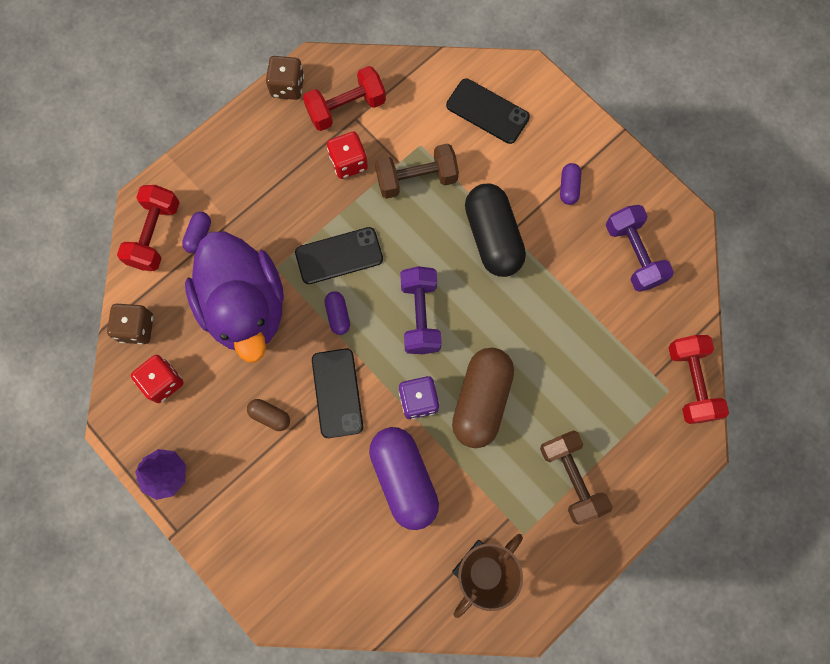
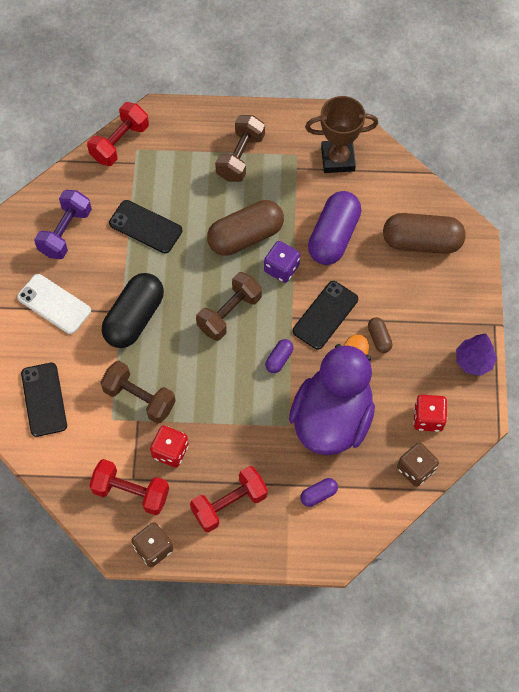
camera: 135 degrees left, 10 degrees down
red dumbbell [117,185,180,271] -> red dumbbell moved to [190,466,268,532]
black phone [295,227,383,284] -> black phone moved to [109,200,182,253]
purple dumbbell [400,266,442,354] -> brown dumbbell [196,272,262,341]
purple capsule [560,163,581,205] -> white phone [17,274,91,334]
none -> brown capsule [383,213,466,254]

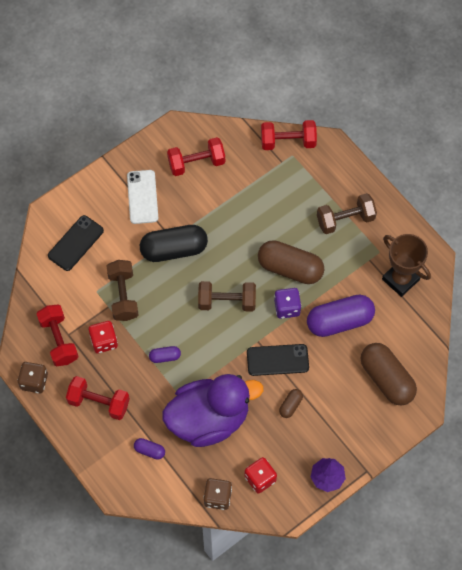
camera: 50 degrees right, 0 degrees up
purple dumbbell [34,190,92,259] -> red dumbbell [167,137,225,176]
black phone [109,200,182,253] -> none
purple capsule [265,339,294,373] -> purple capsule moved to [149,346,181,363]

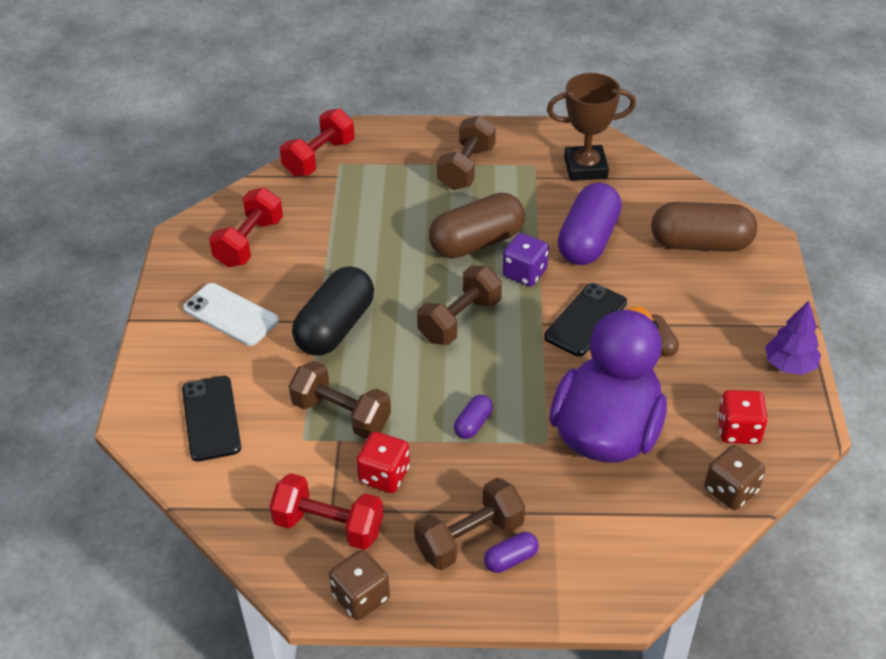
camera: 50 degrees left, 20 degrees down
red dumbbell [66,376,130,420] -> brown dumbbell [414,478,525,570]
purple capsule [134,438,165,460] -> purple capsule moved to [484,532,539,573]

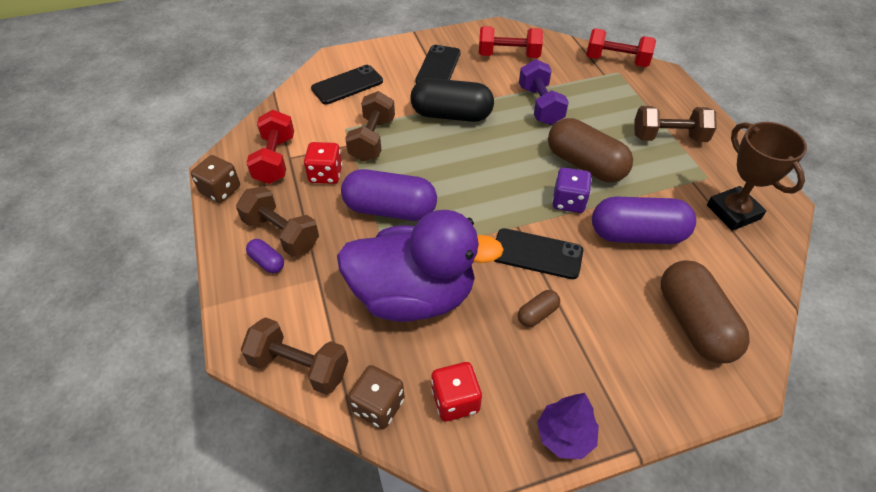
camera: 70 degrees right, 5 degrees up
white phone [183,283,279,346] -> black phone [415,45,461,84]
brown dumbbell [417,266,502,345] -> brown dumbbell moved to [241,317,348,395]
purple capsule [454,395,493,439] -> purple capsule [341,169,437,221], size x2.20
none -> purple dumbbell [519,59,569,125]

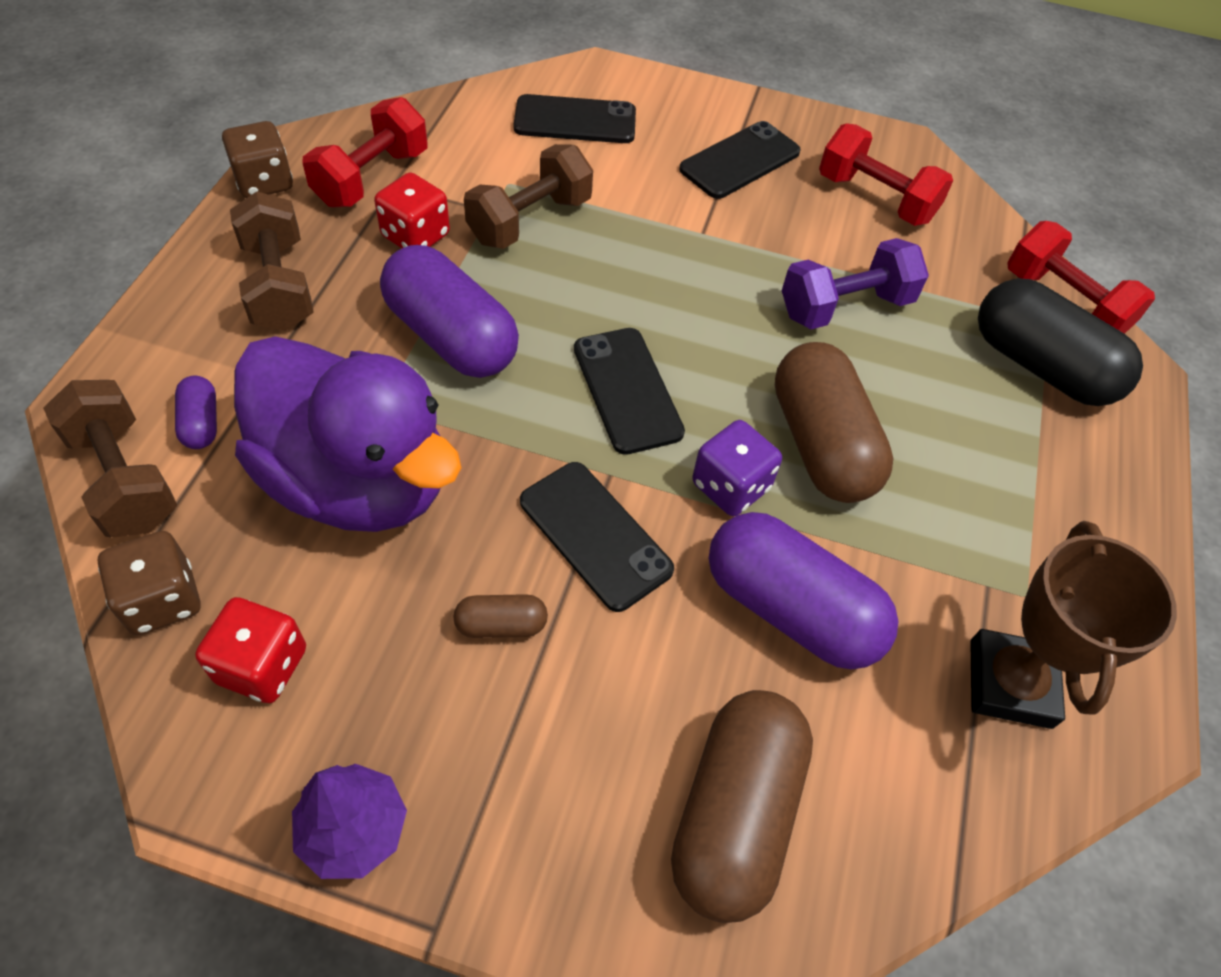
camera: 30 degrees right, 5 degrees up
purple capsule [246,239,284,273] -> purple capsule moved to [175,376,217,449]
black capsule [410,78,494,122] -> black capsule moved to [978,278,1143,406]
purple dumbbell [519,59,569,125] -> purple dumbbell turned 45 degrees clockwise [782,238,929,329]
brown dumbbell [634,106,717,142] -> none
none -> black phone [574,328,685,455]

